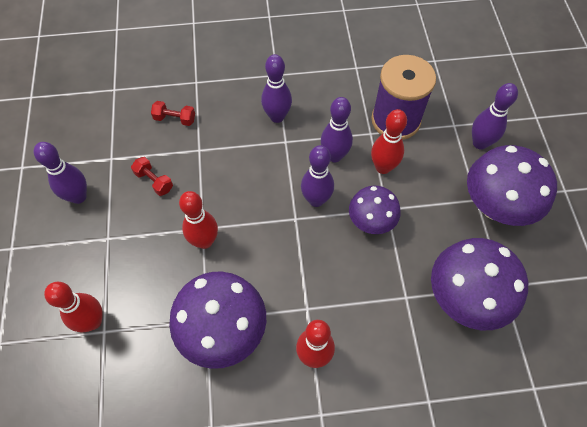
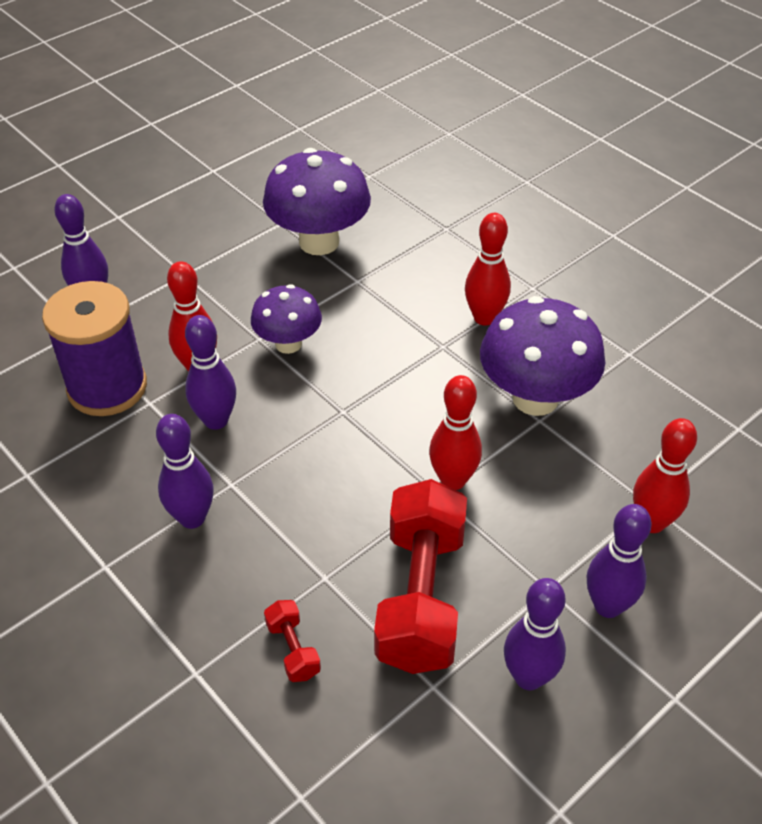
camera: 125 degrees left, 15 degrees down
red dumbbell [131,157,173,196] -> red dumbbell [374,479,467,674], size x2.36
purple bowling pin [301,145,334,207] -> purple bowling pin moved to [587,504,652,618]
purple mushroom [467,145,557,226] -> none

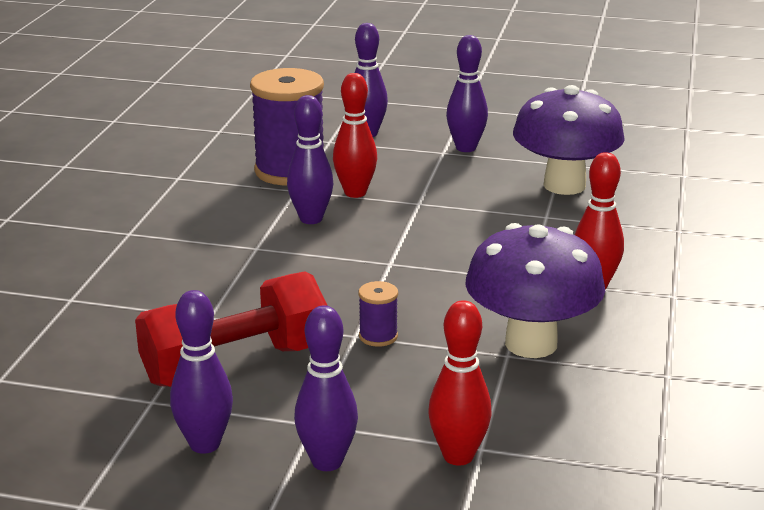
camera: 55 degrees right, 20 degrees down
purple bowling pin [156,414,214,529] -> purple bowling pin moved to [446,35,488,152]
purple mushroom [251,284,322,354] -> none
red dumbbell [264,600,321,682] -> none
red bowling pin [429,375,482,490] -> purple spool [359,281,398,347]

